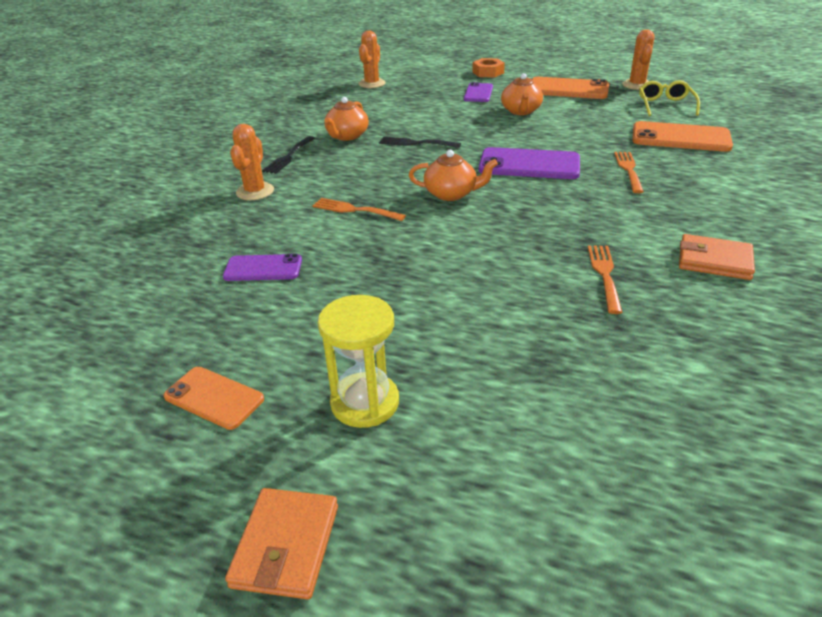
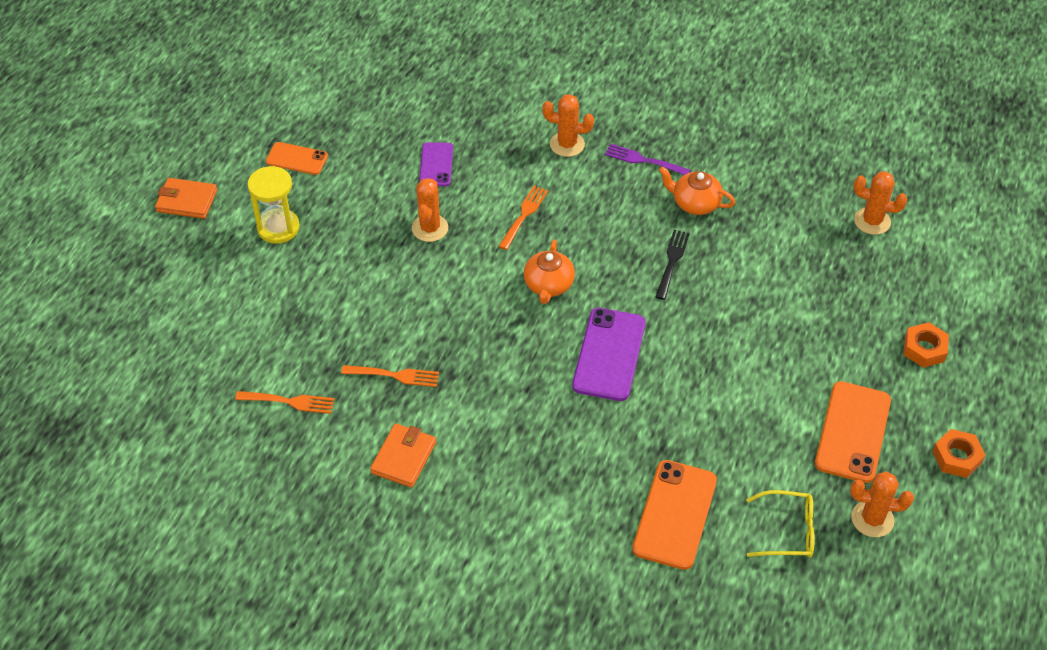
camera: 90 degrees right, 15 degrees up
orange phone [164,367,264,430] -> orange phone turned 75 degrees clockwise [266,142,328,175]
black fork [262,136,315,174] -> purple fork [605,144,690,175]
purple phone [464,82,493,102] -> none
orange teapot [501,73,543,115] -> none
orange fork [614,152,644,193] -> orange fork moved to [235,391,335,414]
none -> orange cactus [412,178,448,242]
none -> orange nut [932,429,986,478]

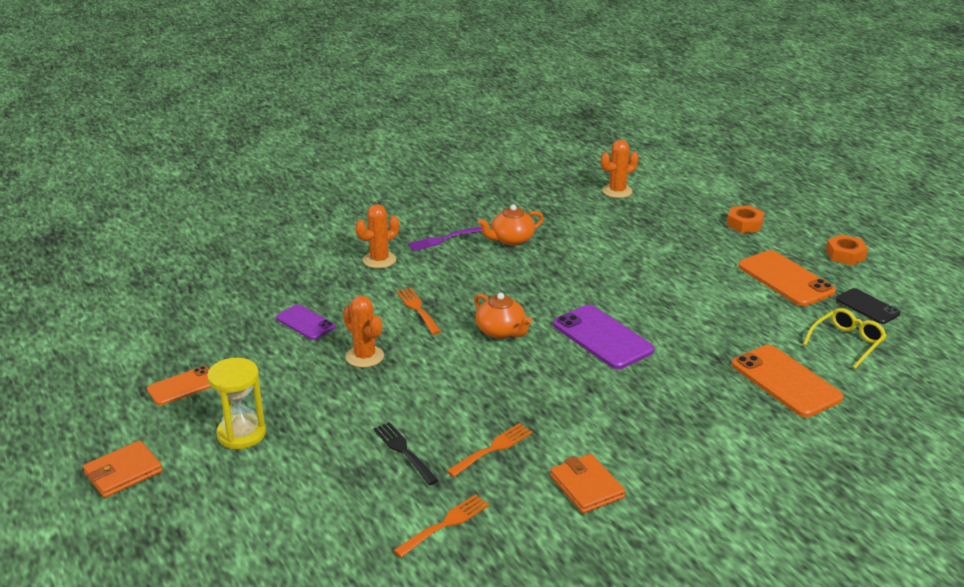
camera: 50 degrees left, 20 degrees down
black fork [656,230,690,300] -> black fork moved to [373,422,439,485]
orange cactus [850,472,914,537] -> black phone [836,288,900,324]

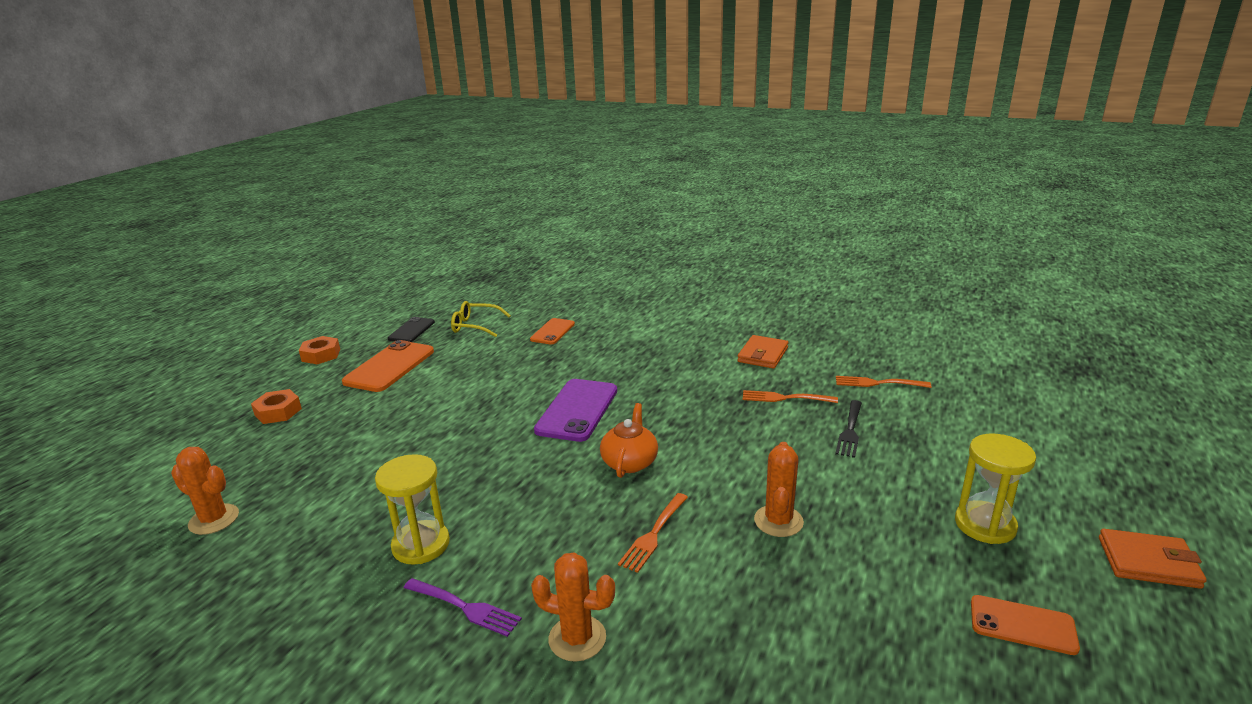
camera: 125 degrees left, 5 degrees down
purple phone [276,304,335,340] -> none
orange teapot [478,205,544,246] -> yellow hourglass [375,454,450,565]
orange phone [732,345,843,417] -> orange phone [530,318,575,345], size x0.60

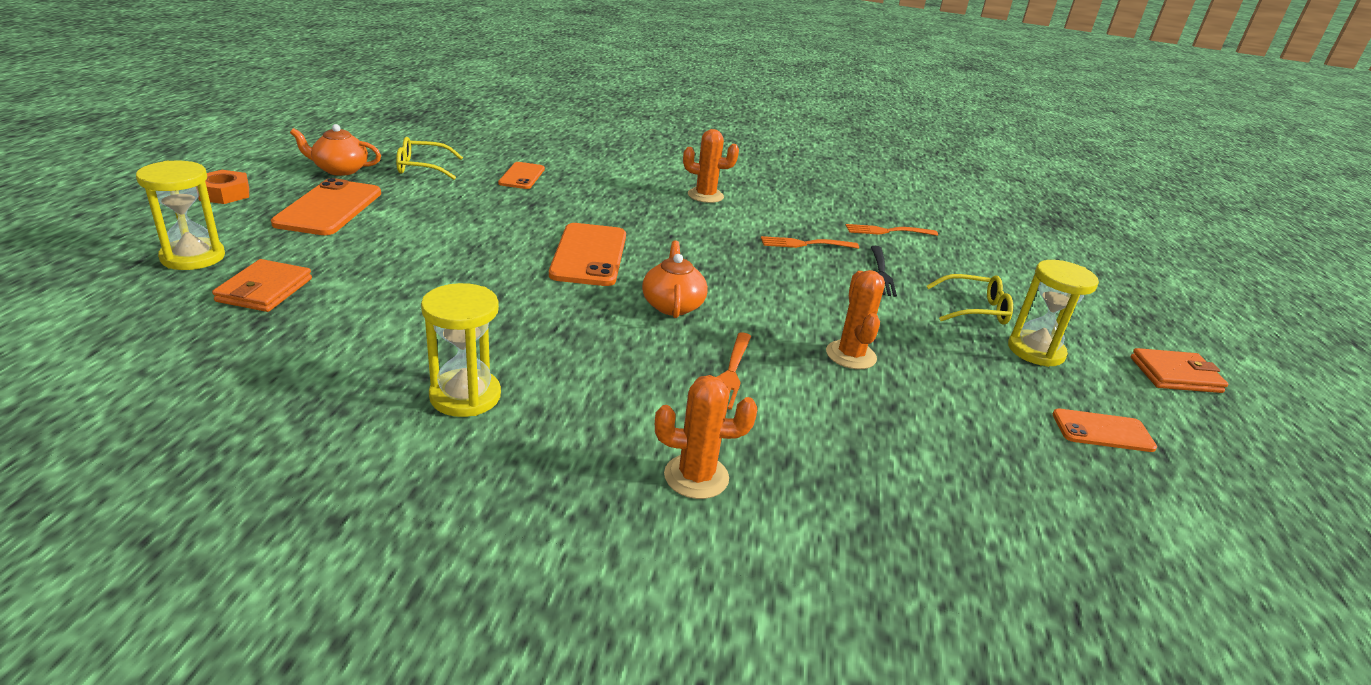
camera: 20 degrees left, 5 degrees up
orange cactus [171,447,239,535] -> orange cactus moved to [683,129,739,203]
orange nut [251,389,302,424] -> yellow hourglass [136,161,225,270]
black phone [388,317,435,342] -> orange teapot [290,124,381,176]
purple fork [404,578,522,637] -> none
purple phone [534,379,617,442] -> orange phone [549,223,626,286]
orange wallet [737,335,788,369] -> orange wallet moved to [212,259,312,312]
none -> yellow glasses [927,274,1013,325]

